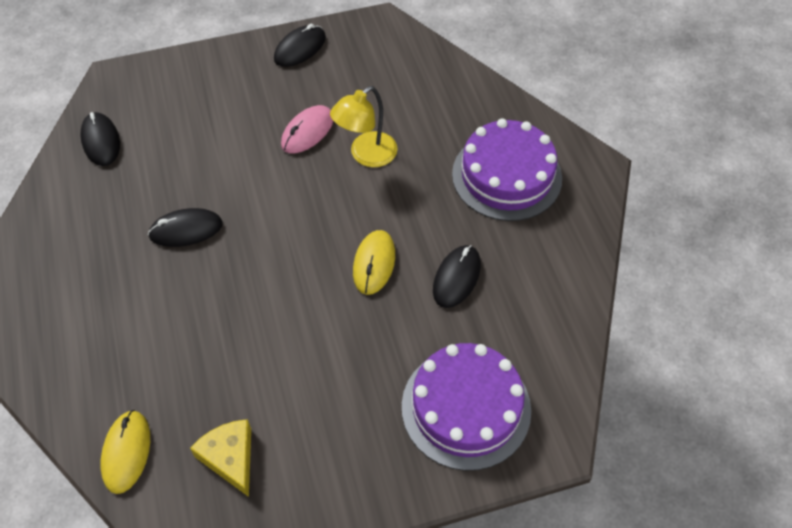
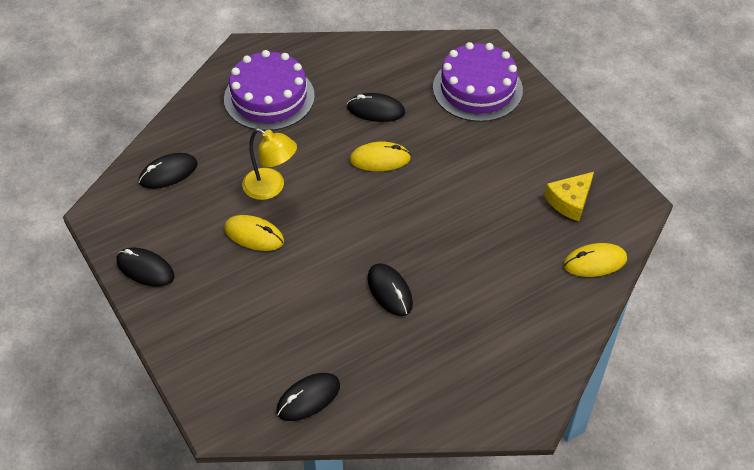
camera: 105 degrees left, 5 degrees down
pink mouse [281,105,333,153] -> yellow mouse [224,215,284,251]
none -> black mouse [139,153,198,189]

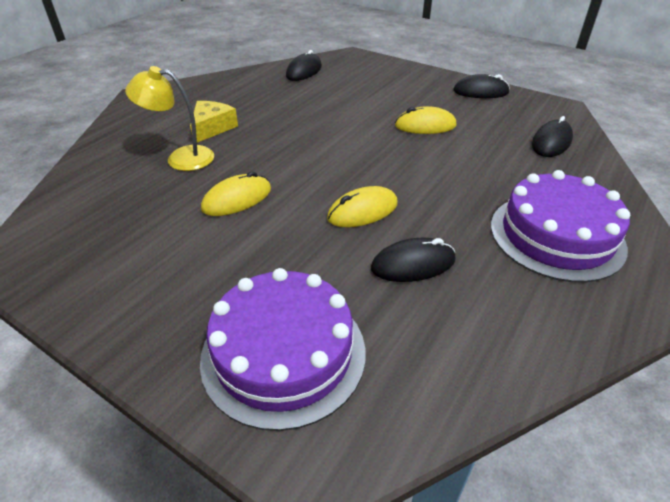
camera: 155 degrees right, 10 degrees down
yellow lamp [242,128,297,200] -> yellow lamp moved to [125,66,214,171]
black mouse [367,263,413,316] -> none
yellow cheese [544,172,594,221] -> yellow cheese moved to [190,101,238,143]
yellow mouse [563,243,627,277] -> yellow mouse moved to [201,171,271,216]

